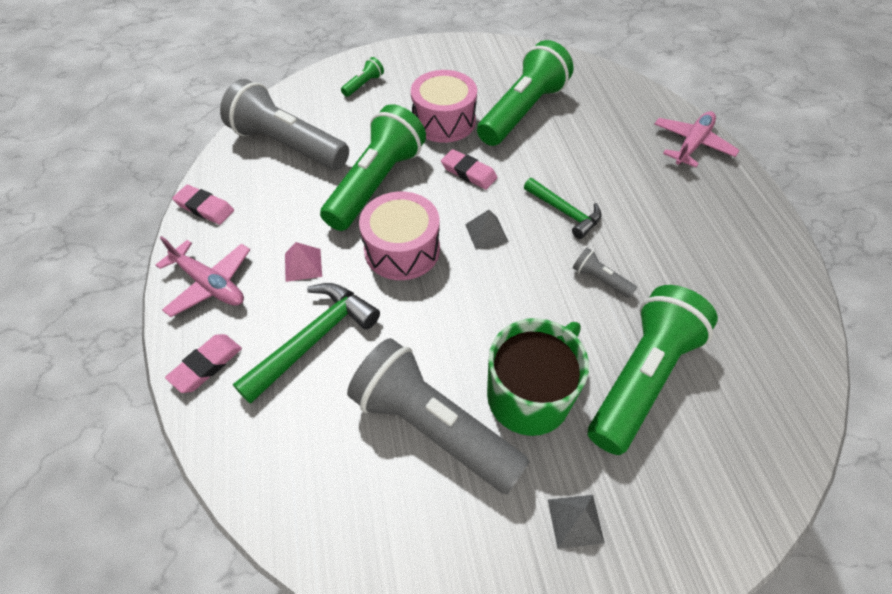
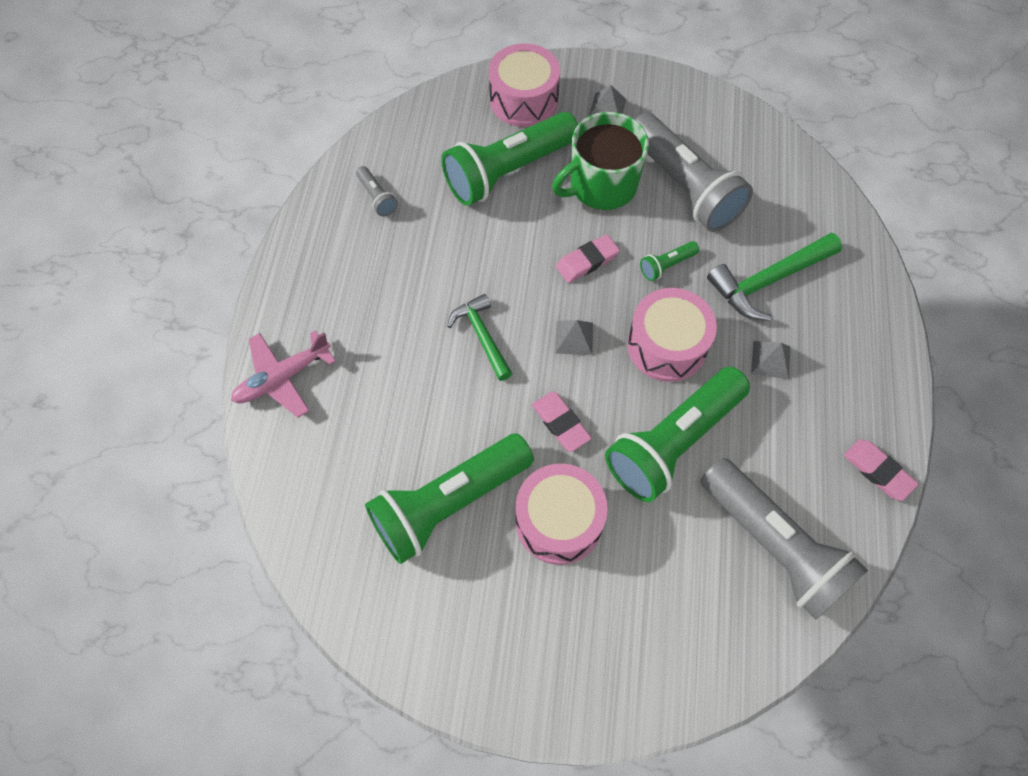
camera: 160 degrees left, 10 degrees up
pink plane [156,236,250,317] -> none
pink eraser [165,334,242,393] -> pink eraser moved to [556,234,620,283]
pink pyramid [285,242,322,282] -> grey pyramid [751,341,790,380]
green flashlight [341,57,384,97] -> green flashlight moved to [640,241,699,281]
grey flashlight [573,248,637,298] -> grey flashlight moved to [356,166,398,216]
none -> pink drum [489,43,560,127]

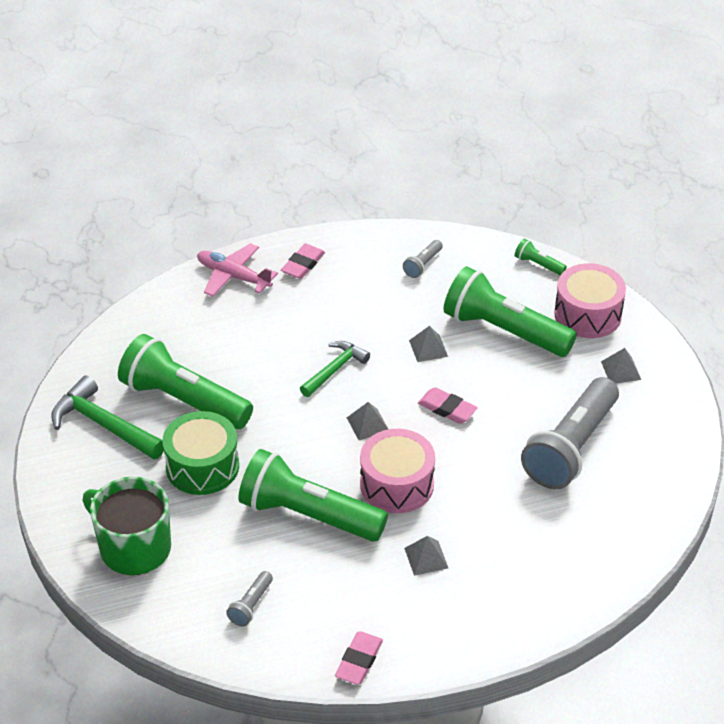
camera: 65 degrees right, 20 degrees down
pink drum [516,464,608,565] -> green drum [163,411,239,495]
pink eraser [532,392,592,452] -> pink eraser moved to [281,244,325,279]
green mug [552,112,649,210] -> green mug moved to [83,477,171,575]
green flashlight [640,241,699,281] -> green flashlight moved to [515,238,567,275]
grey flashlight [700,458,868,620] -> grey flashlight [226,571,273,627], size x0.41
green hammer [707,233,842,321] -> green hammer moved to [51,376,164,459]
none -> grey pyramid [409,326,448,362]

